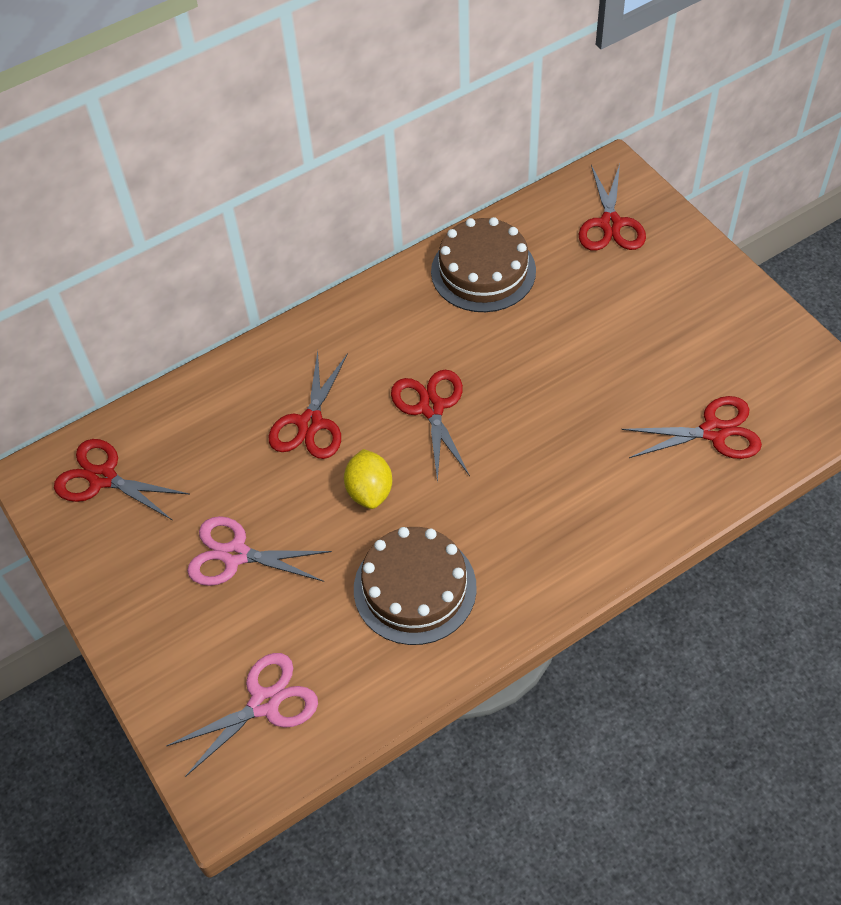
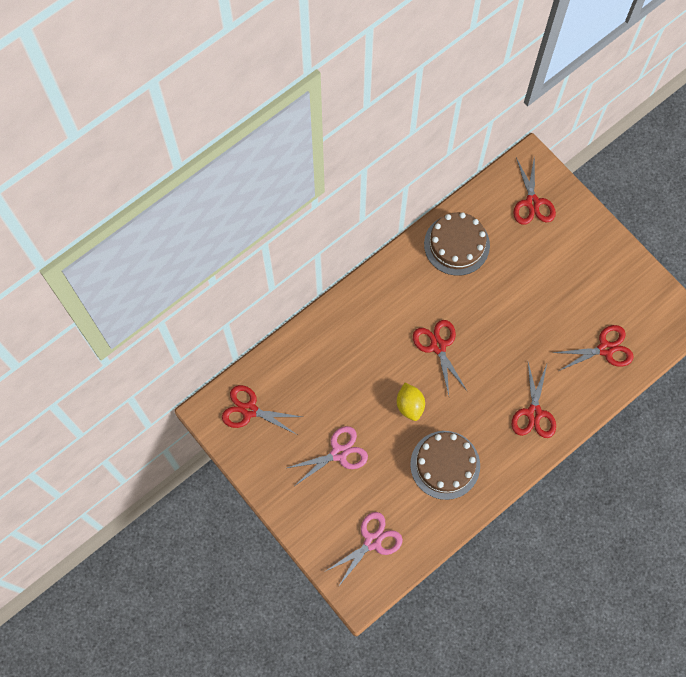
camera: 10 degrees left, 15 degrees up
pink scissors [187,516,332,586] -> pink scissors turned 150 degrees clockwise [287,426,368,485]
red scissors [269,350,348,459] -> red scissors moved to [512,362,556,438]

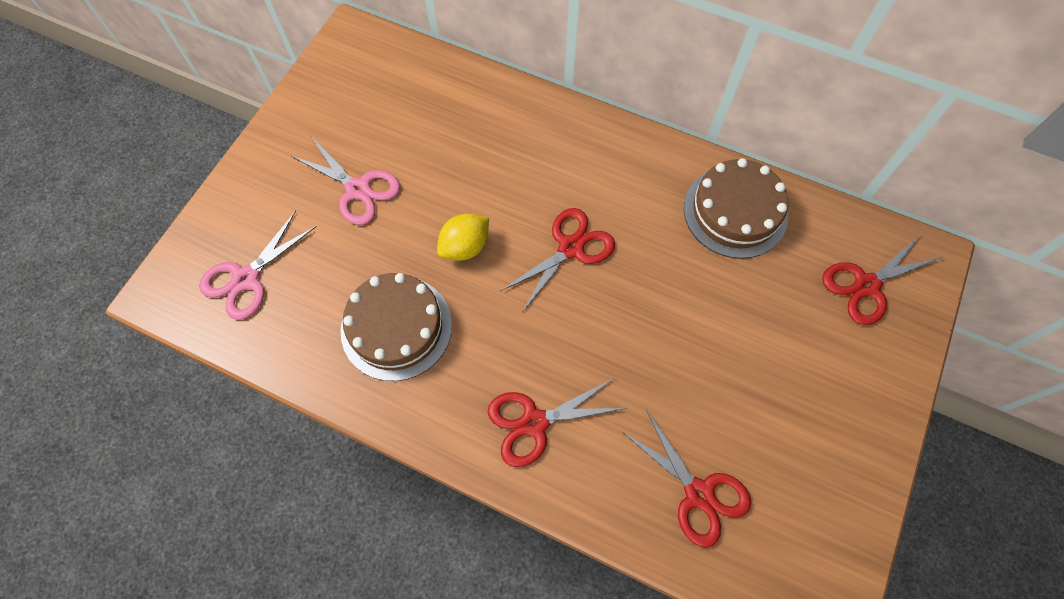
camera: 65 degrees right, 5 degrees down
red scissors [222,385,302,435] -> none
pink scissors [326,512,403,587] -> pink scissors turned 105 degrees clockwise [199,210,317,320]

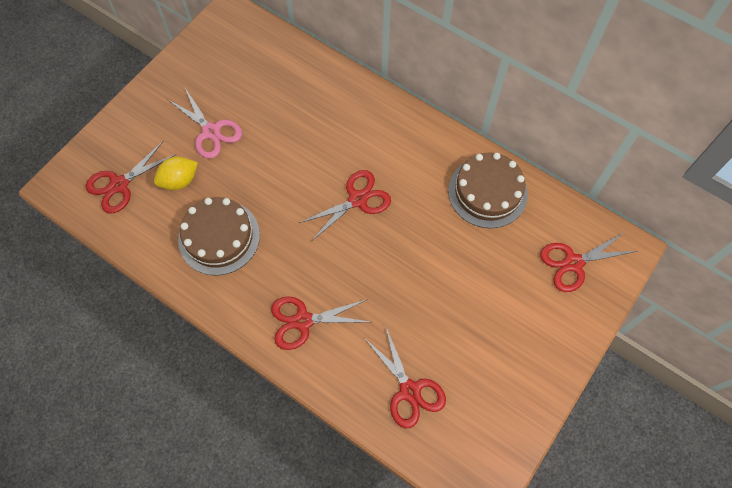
camera: 10 degrees right, 0 degrees up
pink scissors [199,210,317,320] -> red scissors [86,141,176,213]
yellow lemon [437,214,489,261] -> yellow lemon moved to [154,157,198,190]

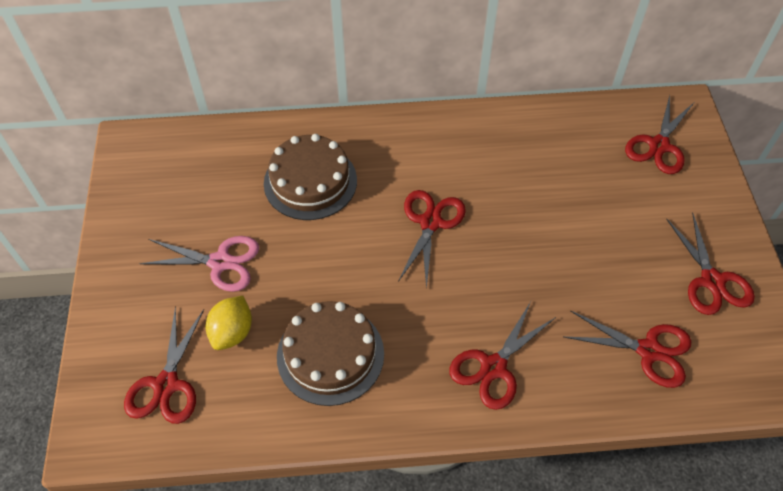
camera: 40 degrees left, 10 degrees down
brown cake [448,152,528,228] -> brown cake moved to [264,134,357,220]
none -> red scissors [666,213,755,315]

